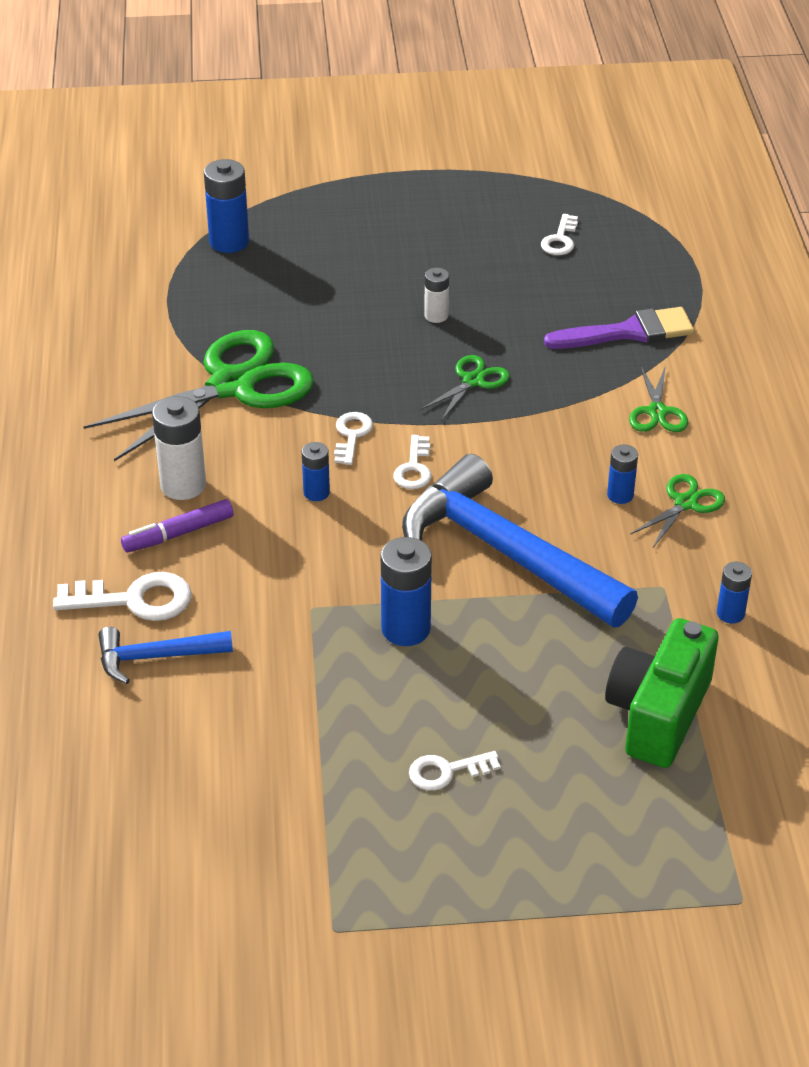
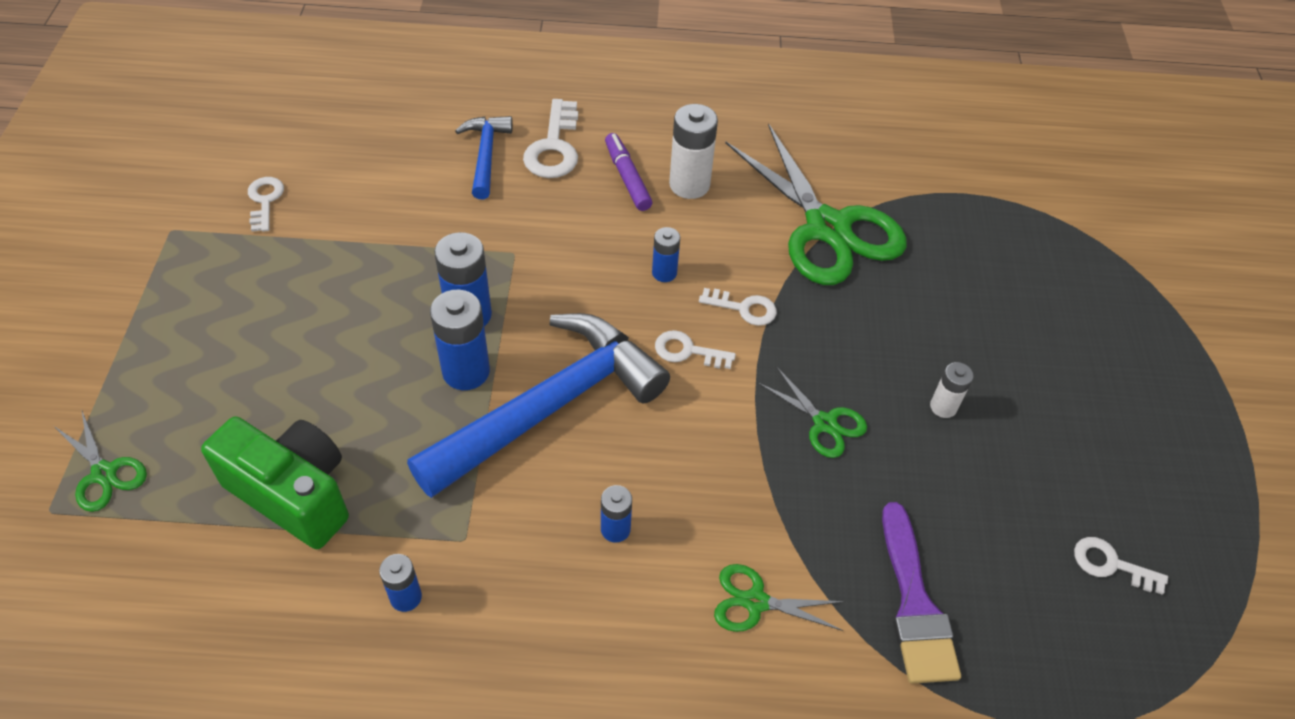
camera: 95 degrees right, 10 degrees up
blue battery [204,159,249,253] -> blue battery moved to [430,290,490,390]
white key [409,751,501,791] -> white key moved to [248,177,284,232]
green scissors [630,474,725,547] -> green scissors moved to [54,409,147,512]

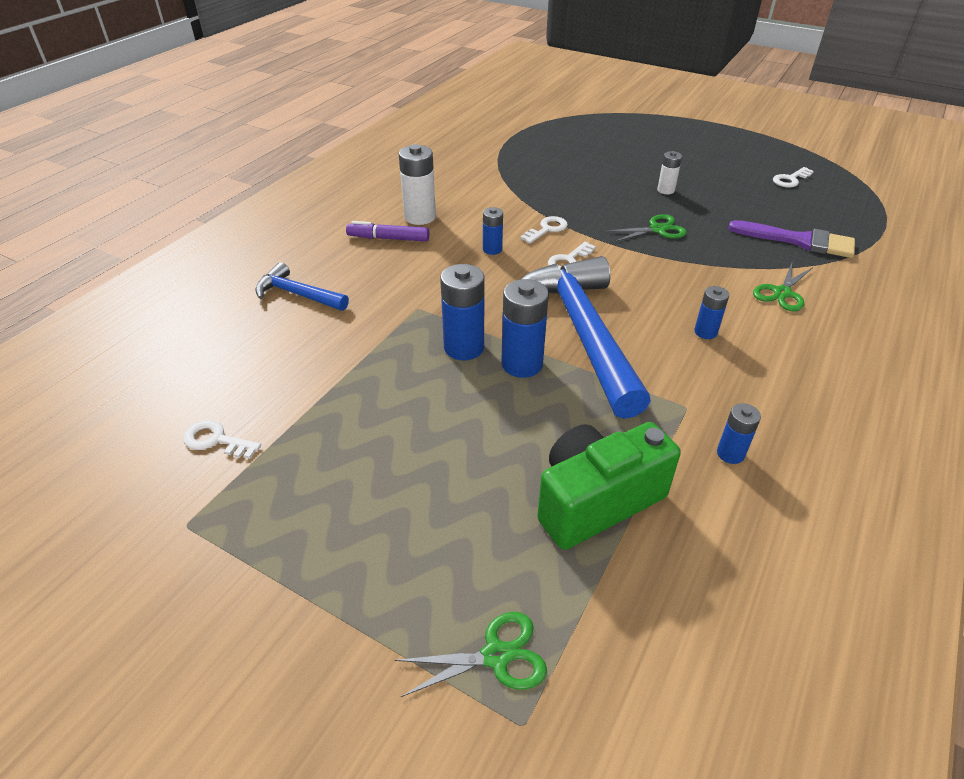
camera: 60 degrees left, 10 degrees down
white key [523,99,578,178] -> none
green scissors [725,123,907,285] -> none

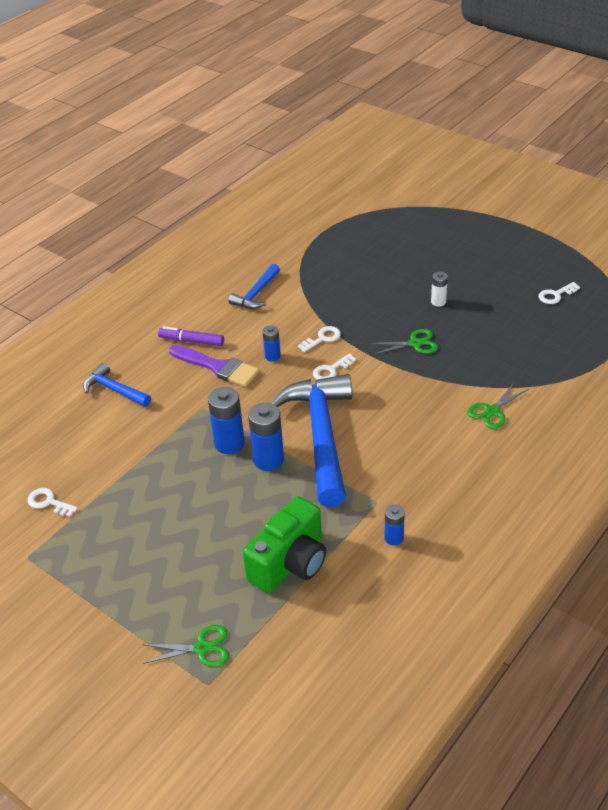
camera: 10 degrees right, 0 degrees up
white battery [399,144,436,225] -> none
green camera [537,422,681,550] -> green camera turned 150 degrees clockwise [243,496,326,593]
blue battery [694,286,729,339] -> none
purple brush [728,220,855,258] -> purple brush moved to [169,345,259,387]
none -> blue hammer [228,264,280,309]

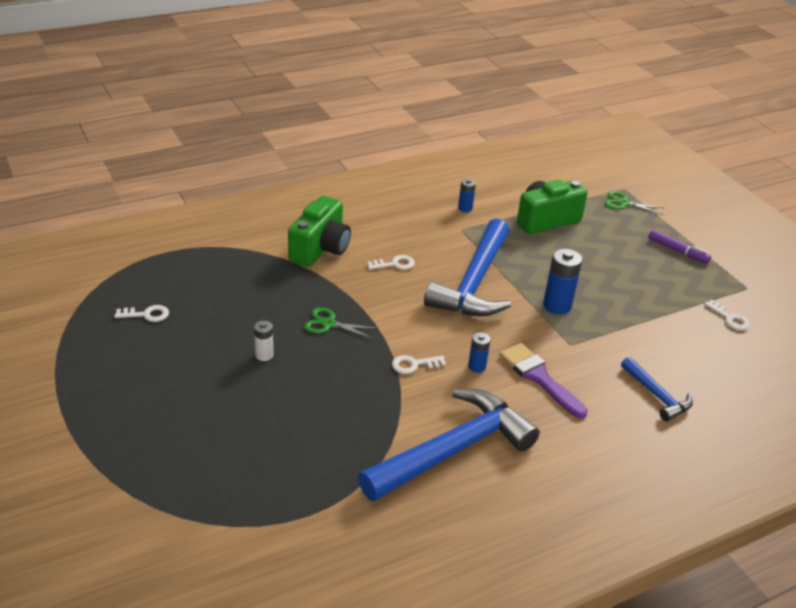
camera: 160 degrees left, 5 degrees down
purple marker [158,326,224,346] -> purple marker moved to [649,229,711,264]
blue hammer [228,264,280,309] -> blue hammer [358,389,540,501], size x2.04
blue battery [248,403,284,471] -> none
white key [313,353,356,380] -> white key moved to [367,255,415,270]
green scissors [467,383,528,429] -> green camera [288,196,351,267]

